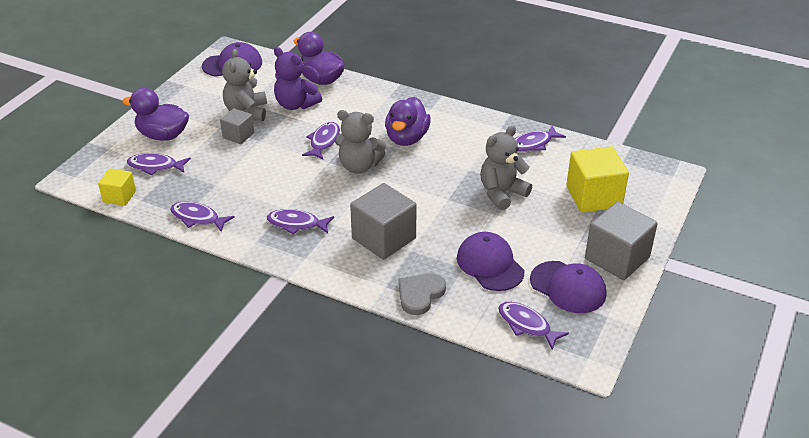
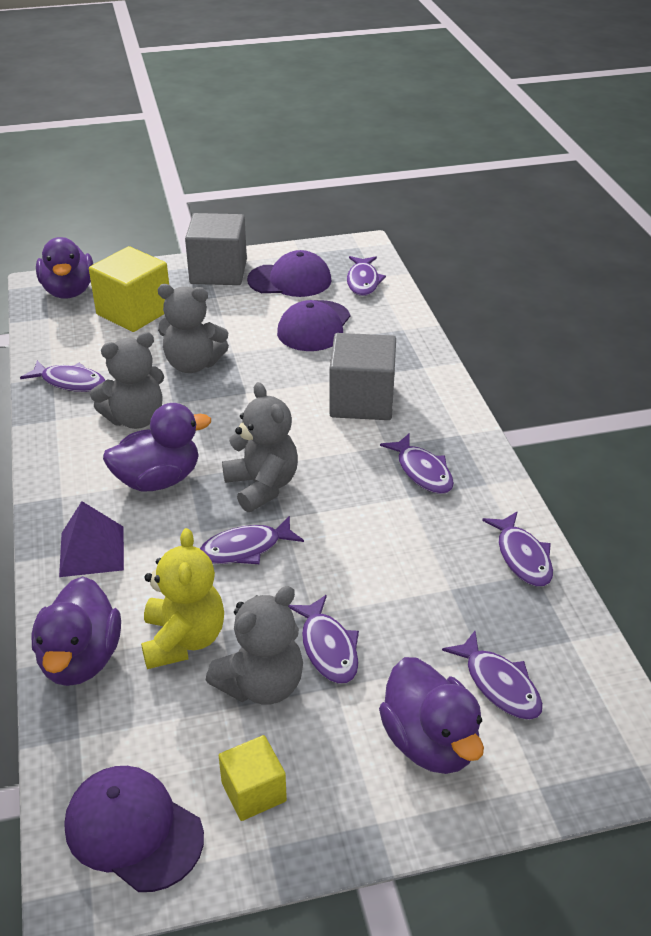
camera: 130 degrees left, 0 degrees up
yellow cube [98,168,136,206] -> yellow cube moved to [218,735,287,821]
grey cube [220,108,254,144] -> purple fish [288,595,359,684]
purple teddy bear [274,47,322,110] -> yellow teddy bear [141,528,224,669]
grey heart [398,273,446,315] -> none
purple cap [530,261,606,313] -> purple cap turned 90 degrees clockwise [247,250,332,297]
none -> purple duck [36,237,93,298]
none -> purple pyramid [59,501,124,577]
none -> grey teddy bear [90,332,164,429]

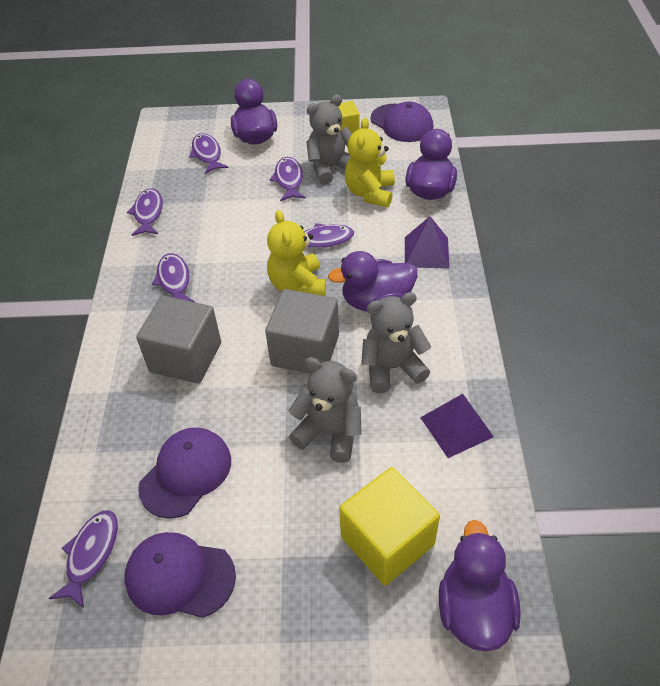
camera: 165 degrees left, 10 degrees up
purple fish [20,360,105,392] -> purple pyramid [420,394,494,458]
grey cube [185,213,247,285] -> grey cube moved to [265,289,339,374]
grey teddy bear [222,382,298,512] -> yellow teddy bear [267,210,326,296]

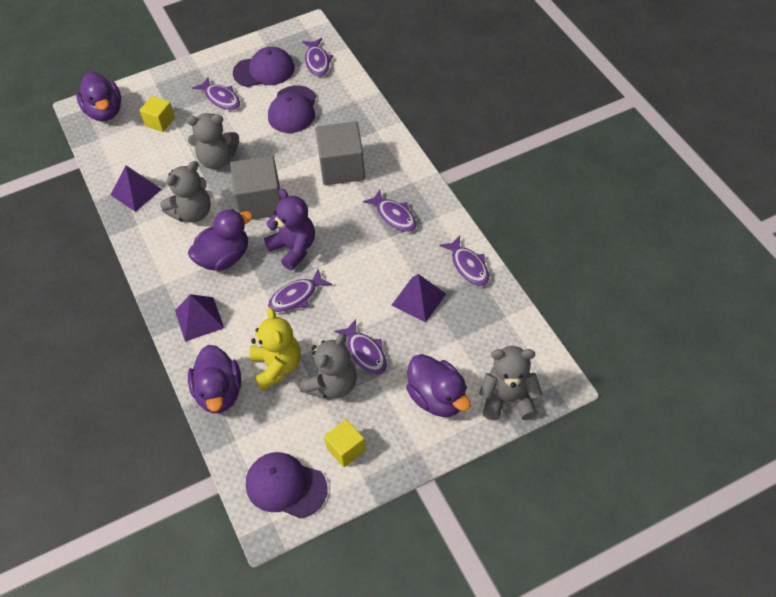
camera: 155 degrees right, 5 degrees up
purple fish [189,133,229,174] -> purple fish moved to [192,77,240,110]
yellow teddy bear [267,210,326,296] -> purple teddy bear [264,189,315,270]
yellow cube [339,467,440,586] -> yellow cube [140,96,175,132], size x0.56
none -> purple pyramid [391,274,446,323]
none -> grey teddy bear [479,346,542,420]

